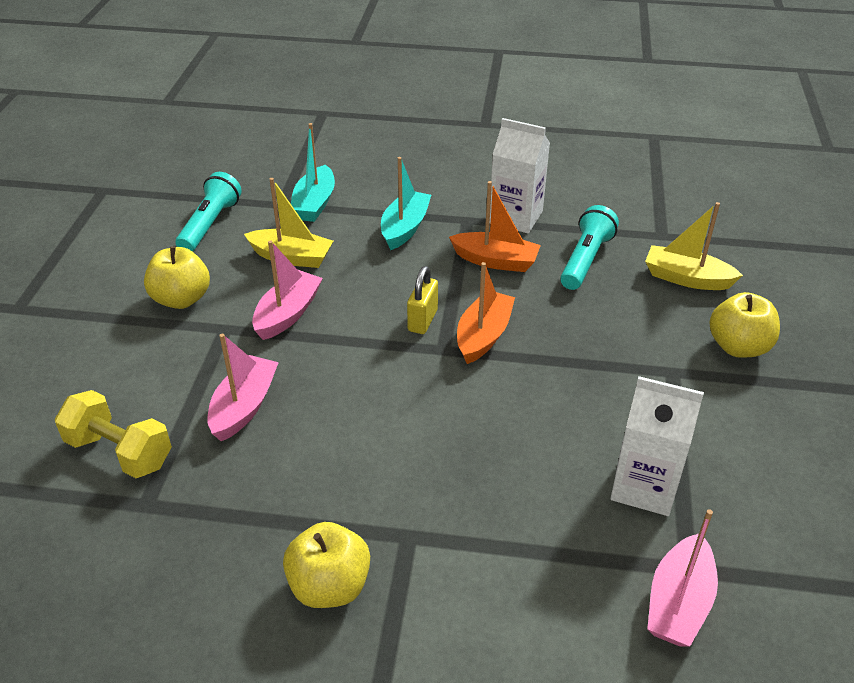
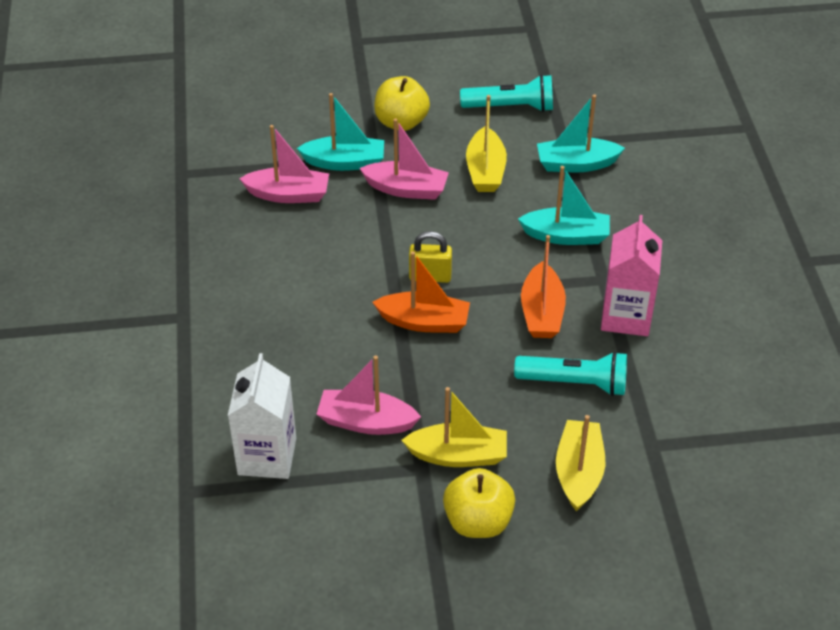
camera: 75 degrees right, 5 degrees up
yellow dumbbell [55,390,172,478] -> none
yellow apple [283,522,370,608] -> none
white carton [490,118,550,233] -> pink carton [601,215,662,336]
pink boat [647,509,718,646] -> pink boat moved to [316,356,421,435]
none -> turquoise boat [297,93,384,171]
none -> yellow boat [402,387,507,467]

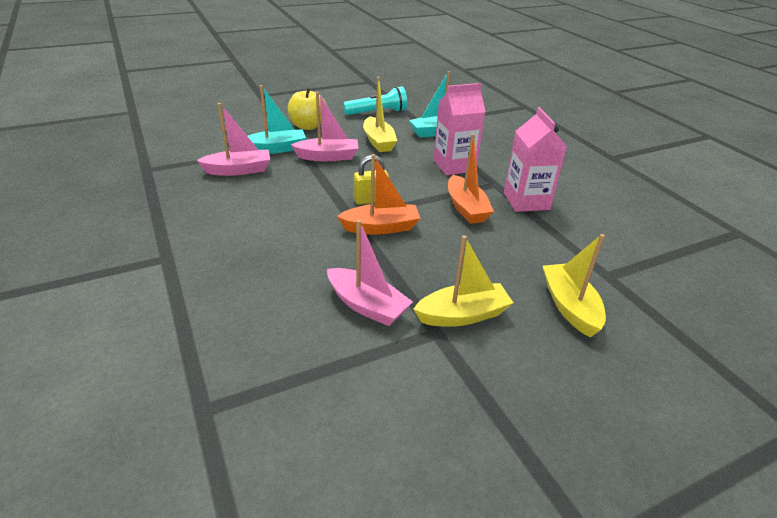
camera: 20 degrees left, 10 degrees down
white carton [228,353,296,479] -> none
pink boat [316,356,421,435] -> pink boat turned 135 degrees counterclockwise [327,219,413,326]
yellow apple [443,468,515,538] -> none
turquoise flashlight [514,351,627,396] -> none
turquoise boat [518,166,610,245] -> pink carton [433,83,486,175]

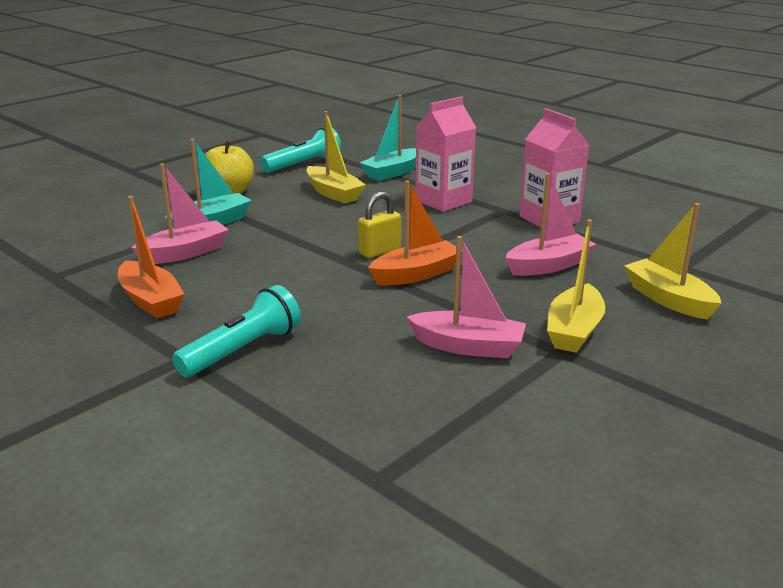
camera: 20 degrees left, 10 degrees down
pink boat [291,92,359,161] -> pink boat moved to [505,173,596,276]
yellow boat [414,235,513,327] -> yellow boat turned 150 degrees clockwise [547,219,605,353]
orange boat [448,133,494,224] -> orange boat moved to [118,196,185,318]
none -> turquoise flashlight [172,285,301,377]

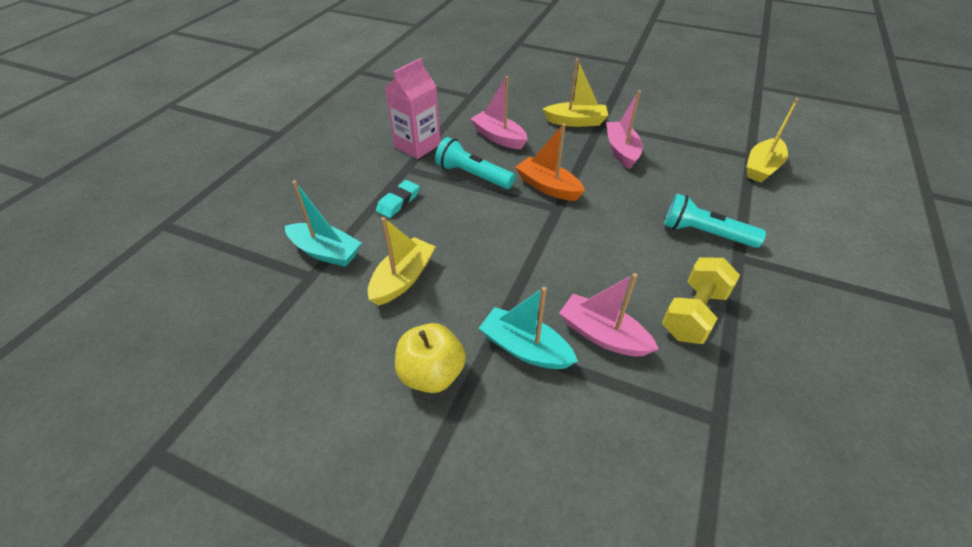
camera: 110 degrees left, 20 degrees up
orange boat [118,196,185,318] -> yellow dumbbell [662,257,740,344]
turquoise flashlight [260,128,341,173] -> turquoise flashlight moved to [435,137,515,189]
yellow padlock [358,192,401,258] -> none
pink carton [415,96,476,212] -> turquoise eraser [376,180,420,218]
yellow boat [624,203,722,320] -> yellow boat moved to [747,98,799,182]

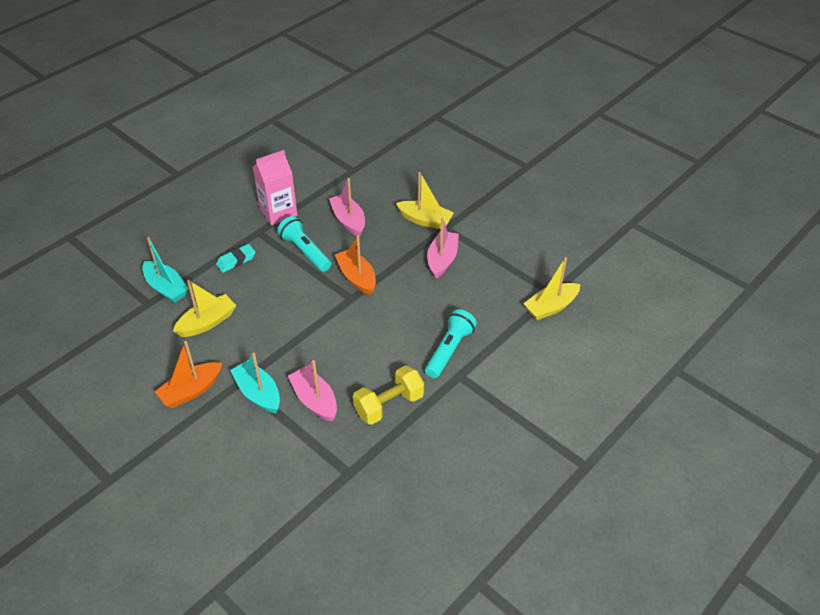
camera: 20 degrees right, 0 degrees up
yellow apple [395,323,466,393] -> orange boat [155,341,222,408]
turquoise flashlight [664,194,766,248] -> turquoise flashlight turned 75 degrees clockwise [425,309,477,378]

